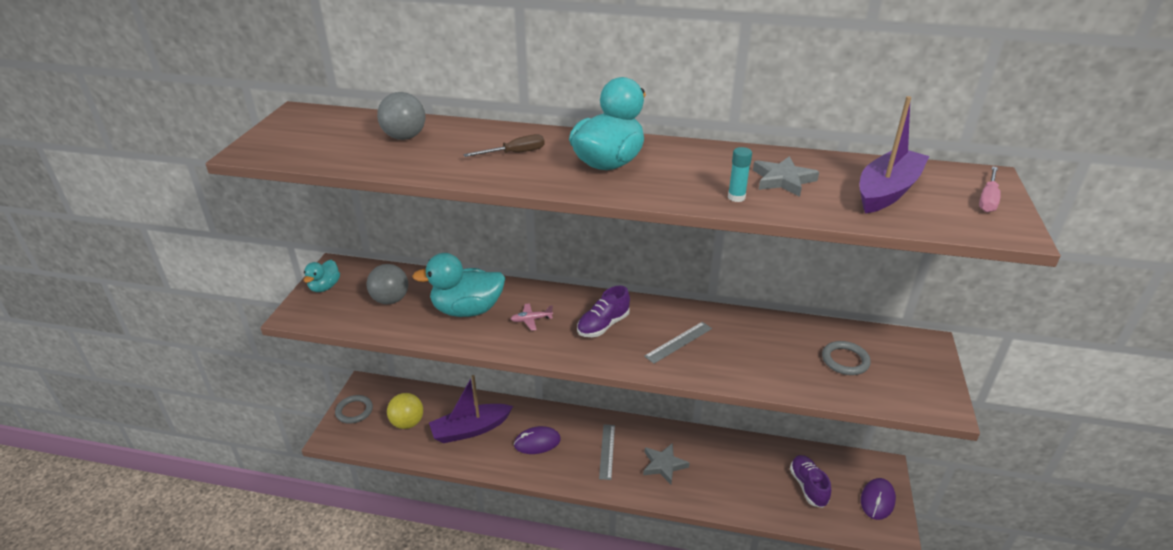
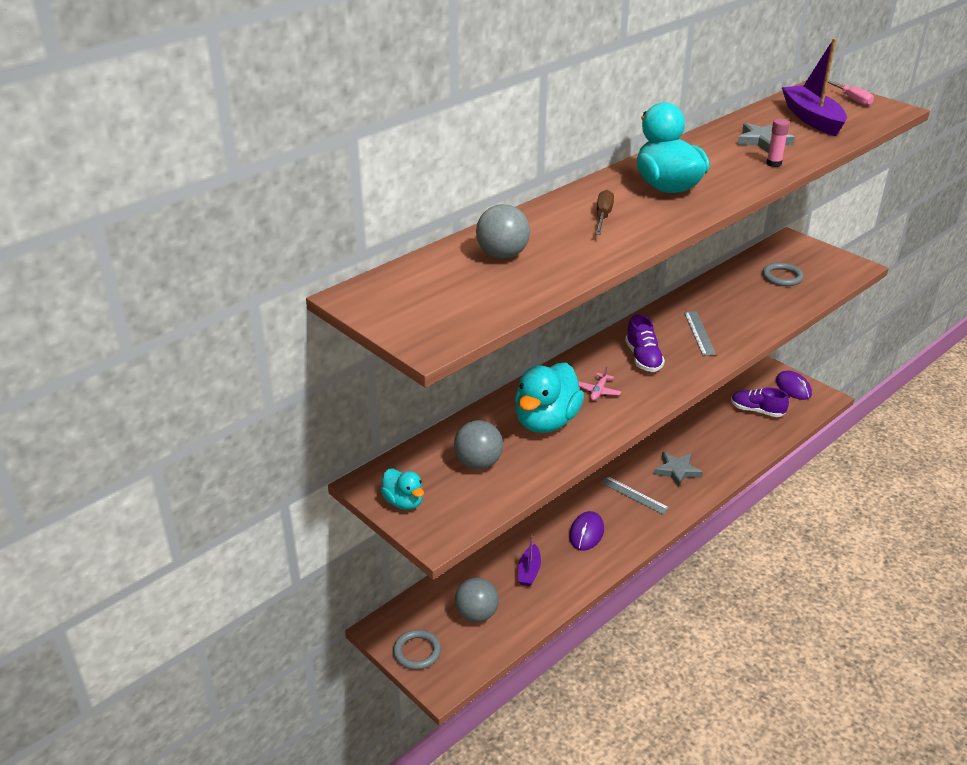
camera: 55 degrees left, 0 degrees up
yellow ball [387,393,423,429] -> grey ball [455,578,499,622]
purple boat [429,375,513,443] -> purple boat [518,534,541,586], size x0.55
turquoise glue stick [728,147,752,202] -> pink glue stick [766,119,789,167]

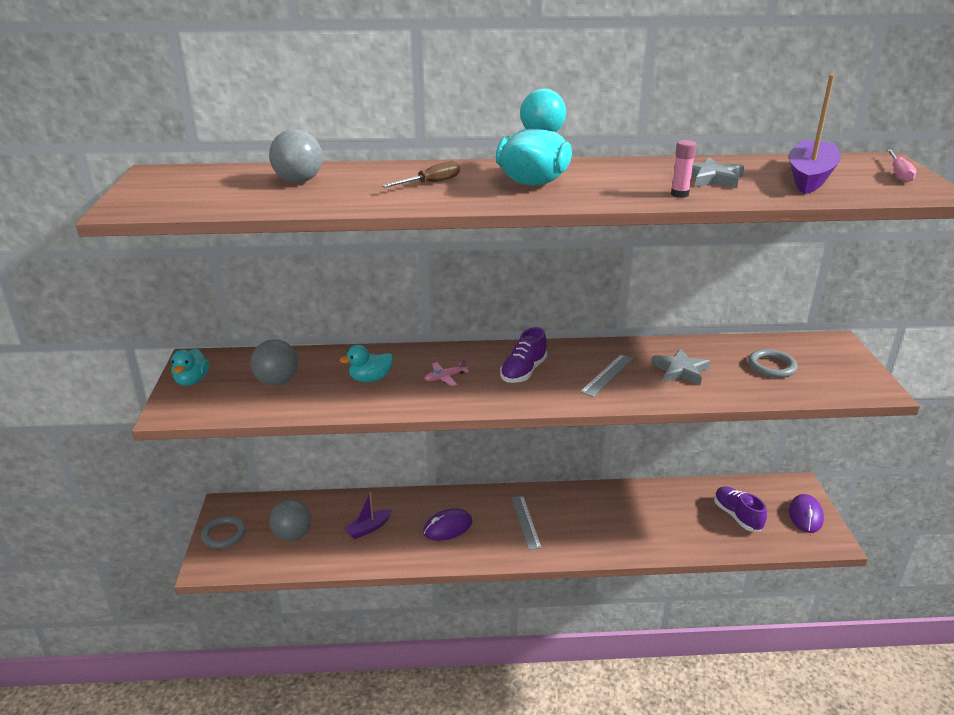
camera: 40 degrees right, 5 degrees down
turquoise duck [515,362,584,433] -> turquoise duck [340,345,393,382], size x0.54
grey star [654,452,703,488] -> grey star moved to [652,348,710,386]

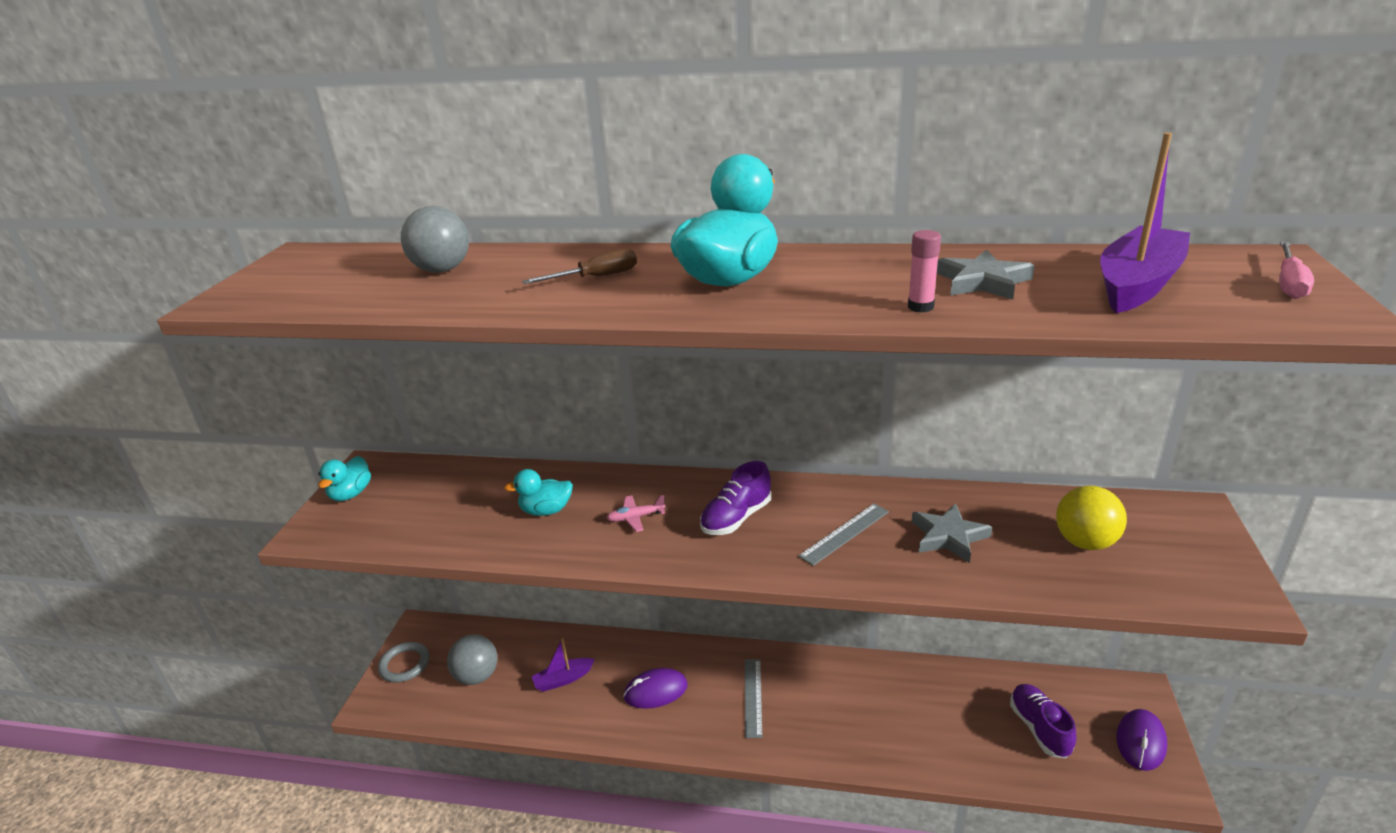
camera: 15 degrees right, 0 degrees up
grey ball [251,339,298,386] -> none
grey ring [748,349,798,378] -> yellow ball [1056,486,1127,550]

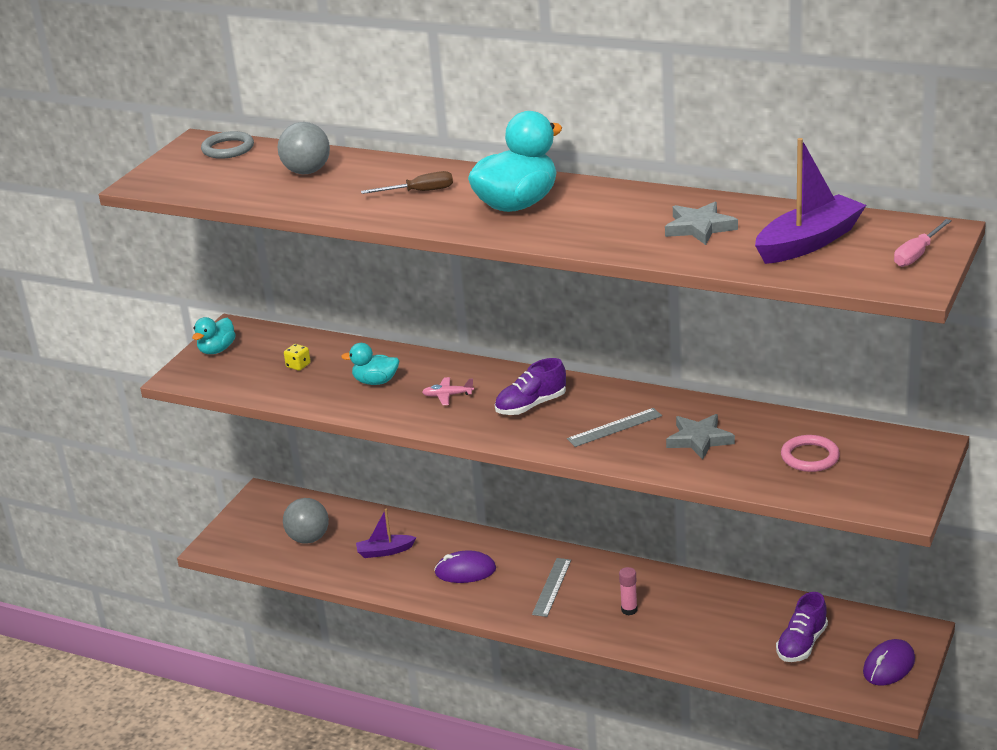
camera: 15 degrees right, 0 degrees up
grey ring [378,642,430,683] -> grey ring moved to [201,131,254,159]
pink glue stick [908,230,941,313] -> pink glue stick moved to [619,567,638,615]
purple shoe [1010,684,1076,758] -> purple shoe turned 150 degrees counterclockwise [776,592,828,662]
yellow ball [1056,486,1127,550] -> pink ring [781,435,840,472]
none -> yellow dice [284,344,311,371]

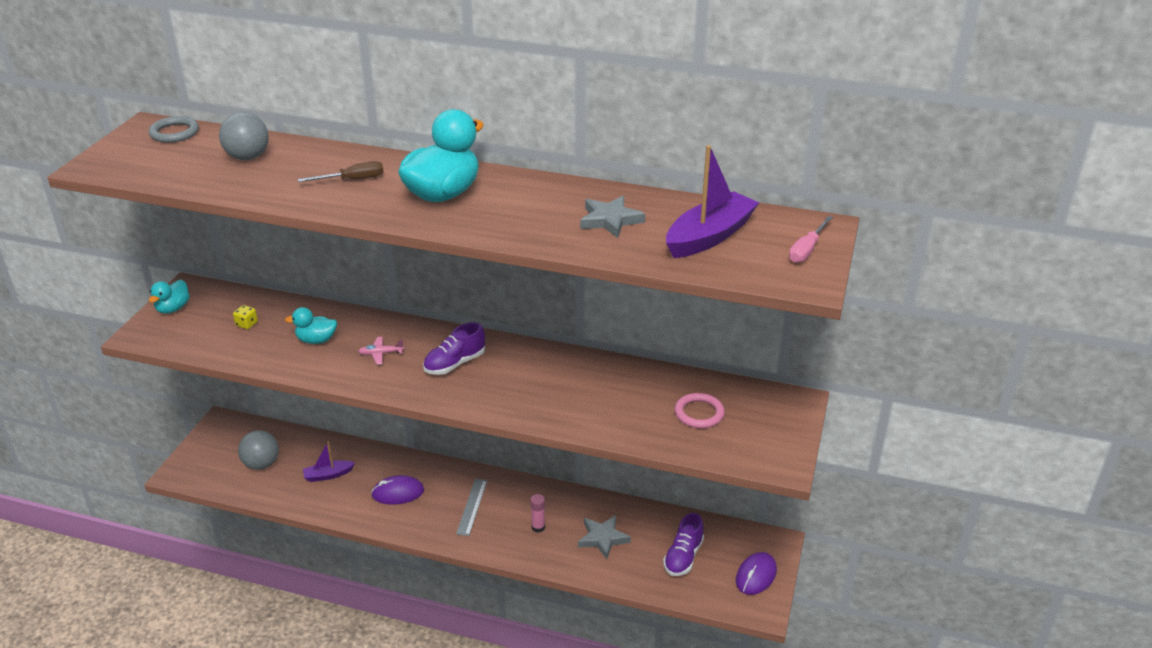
camera: 10 degrees left, 5 degrees up
grey ruler [567,408,662,447] -> none
grey star [666,414,735,460] -> grey star moved to [578,515,631,559]

